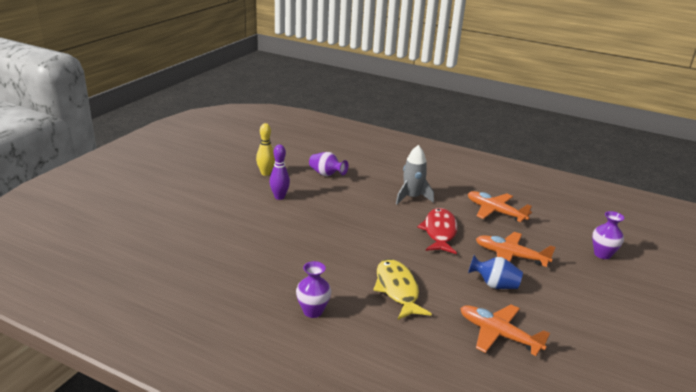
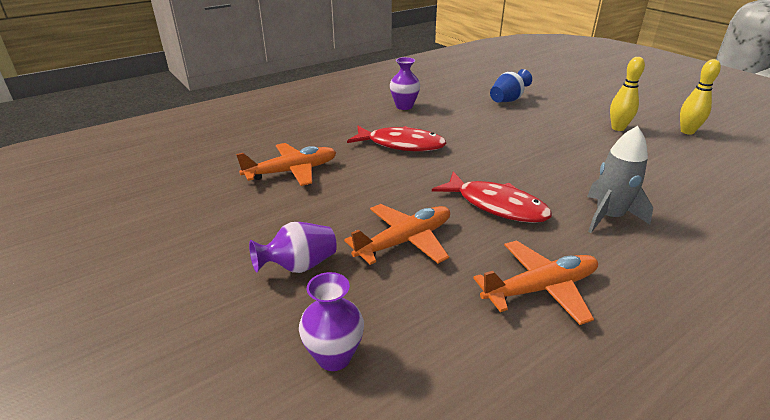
camera: 120 degrees right, 5 degrees up
purple bowling pin [269,144,290,200] -> yellow bowling pin [610,57,645,131]
purple vase [309,152,349,176] -> purple vase moved to [249,222,337,273]
yellow fish [373,259,432,320] -> red fish [347,126,447,151]
blue vase [468,255,523,289] -> blue vase moved to [490,69,532,103]

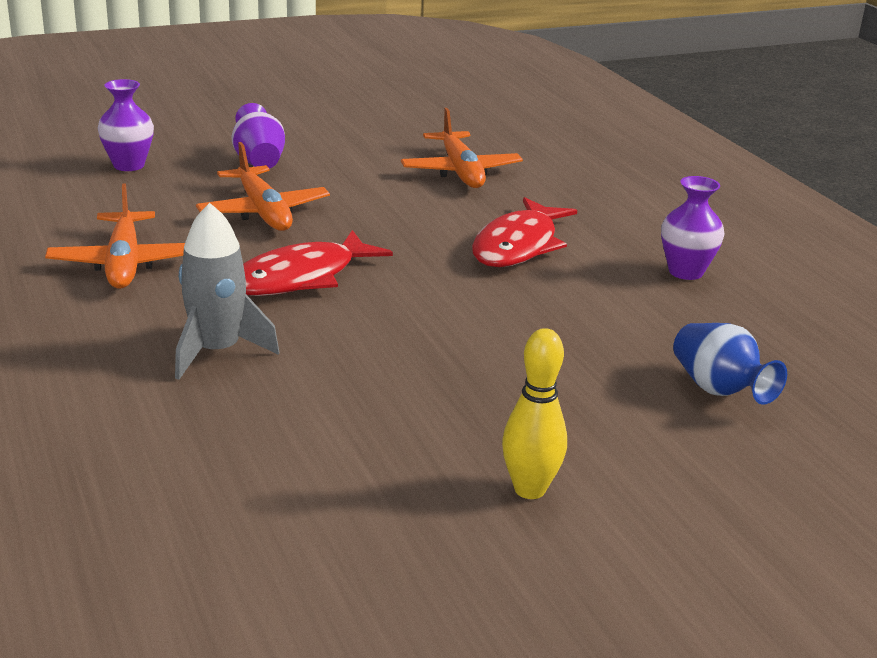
camera: 100 degrees right, 5 degrees down
yellow bowling pin [680,59,721,135] -> none

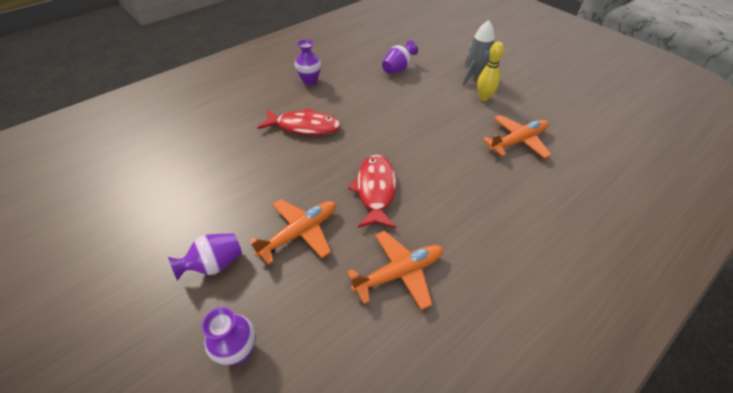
camera: 105 degrees left, 20 degrees up
grey rocket [175,203,279,380] -> grey rocket moved to [462,20,495,86]
red fish [243,230,393,296] -> red fish turned 120 degrees counterclockwise [348,155,396,228]
orange plane [401,108,523,188] -> orange plane moved to [483,115,551,159]
blue vase [673,323,787,405] -> purple vase [382,41,418,74]

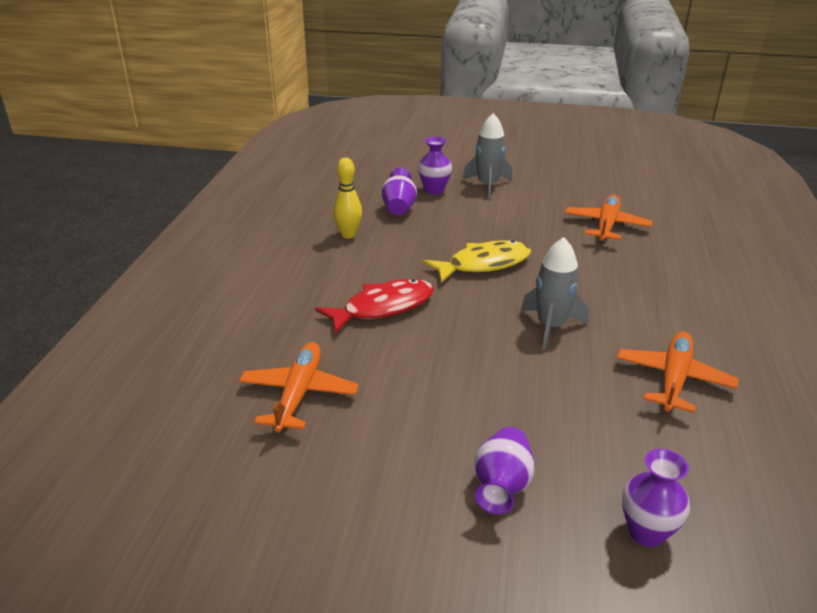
camera: 40 degrees left, 15 degrees down
orange plane [249,199,336,265] -> orange plane moved to [239,342,358,433]
purple vase [295,39,321,85] -> purple vase moved to [418,137,452,194]
red fish [348,155,396,228] -> grey rocket [521,237,589,350]
yellow bowling pin [477,42,504,101] -> yellow bowling pin moved to [333,158,362,238]
none -> yellow fish [423,240,531,283]

